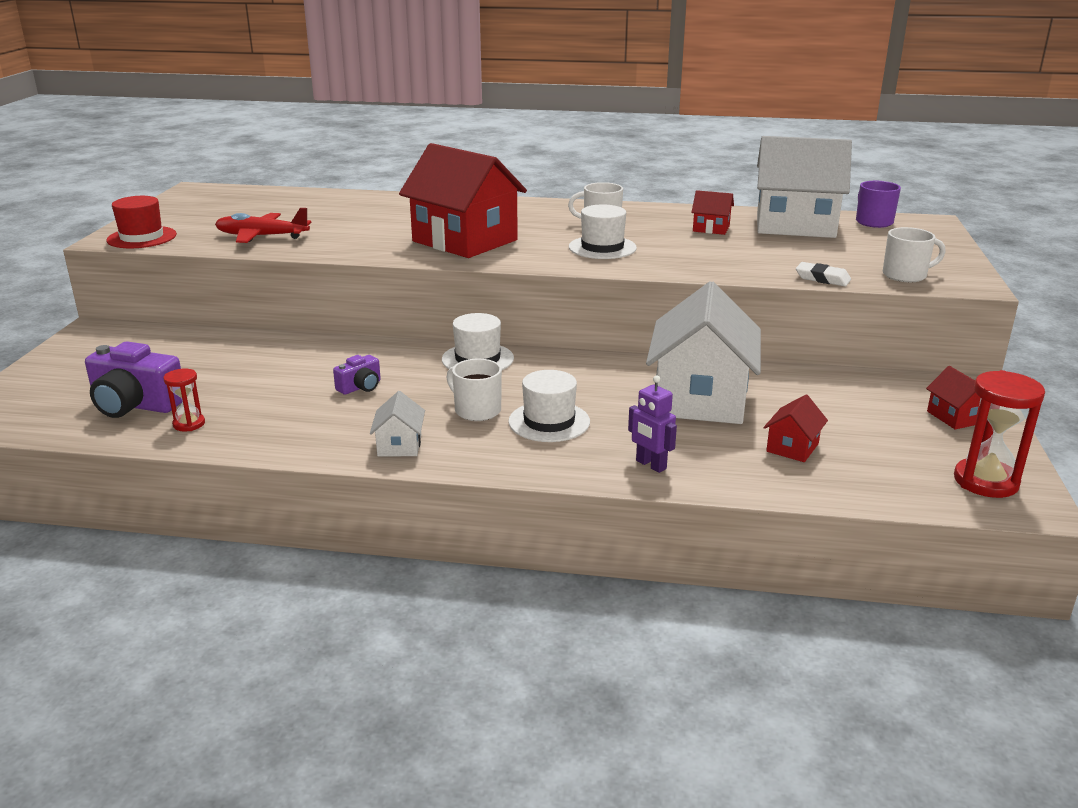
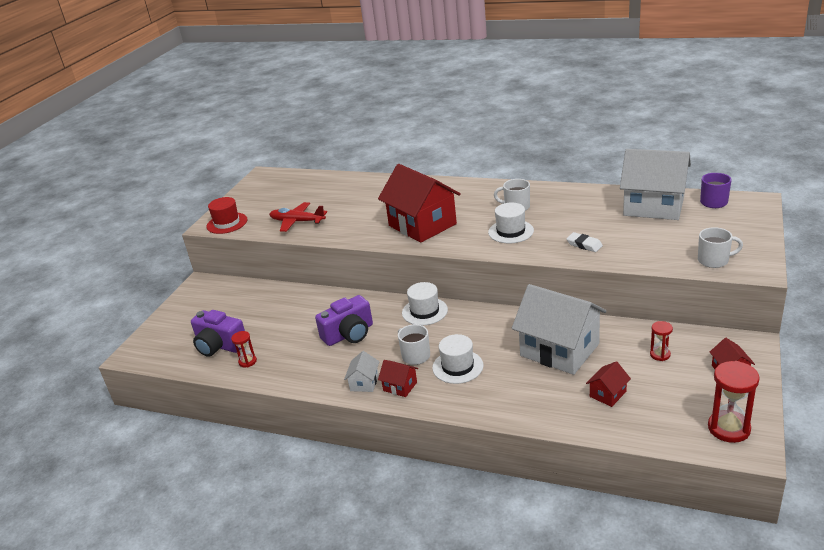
camera: 15 degrees right, 5 degrees up
purple camera [333,355,381,395] -> purple camera [315,295,373,346], size x1.90
purple robot [628,375,677,473] -> none
white house [646,281,761,424] -> white house turned 75 degrees counterclockwise [512,284,607,375]
red house [691,190,734,235] -> red house moved to [378,360,418,397]
white eraser [796,262,851,286] -> white eraser moved to [566,232,603,252]
none -> red hourglass [650,321,673,361]

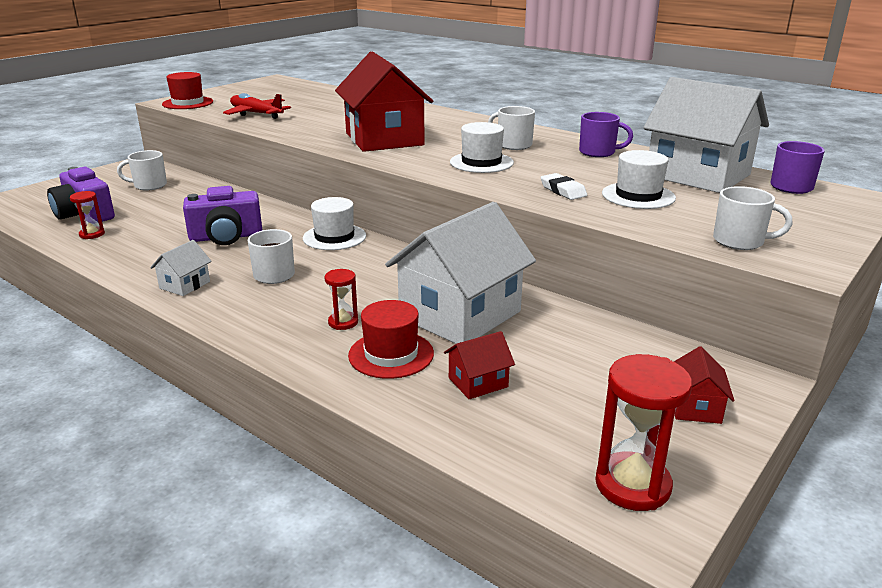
camera: 15 degrees right, 5 degrees down
red house [378,360,418,397] -> none
white hat [432,334,484,384] -> white hat moved to [602,150,676,209]
white house [512,284,607,375] -> white house turned 75 degrees clockwise [385,202,536,344]
red hourglass [650,321,673,361] -> red hourglass moved to [324,269,358,330]
none -> white mug [117,150,167,190]
none -> red hat [348,300,434,379]
none -> purple mug [579,112,633,157]

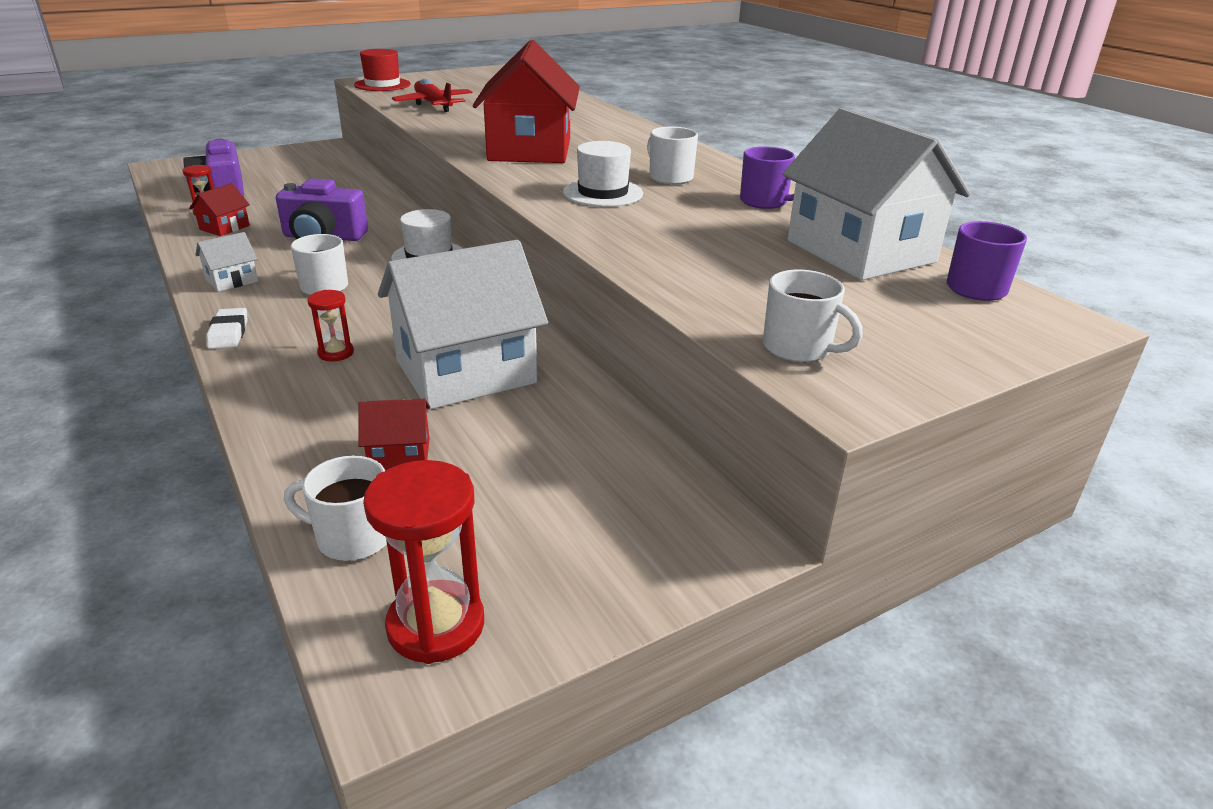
camera: 20 degrees right, 5 degrees up
white mug [117,150,167,190] -> white mug moved to [284,456,387,561]
red hat [348,300,434,379] -> none
white eraser [540,173,587,200] -> white eraser moved to [206,308,247,349]
white hat [602,150,676,209] -> none
red house [674,346,735,424] -> red house moved to [189,183,250,236]

